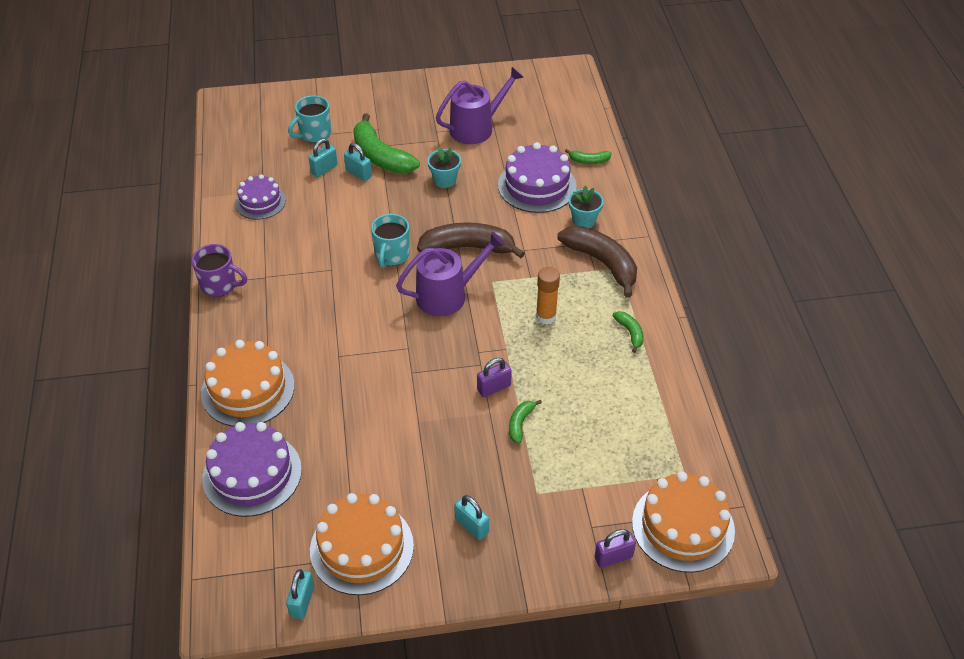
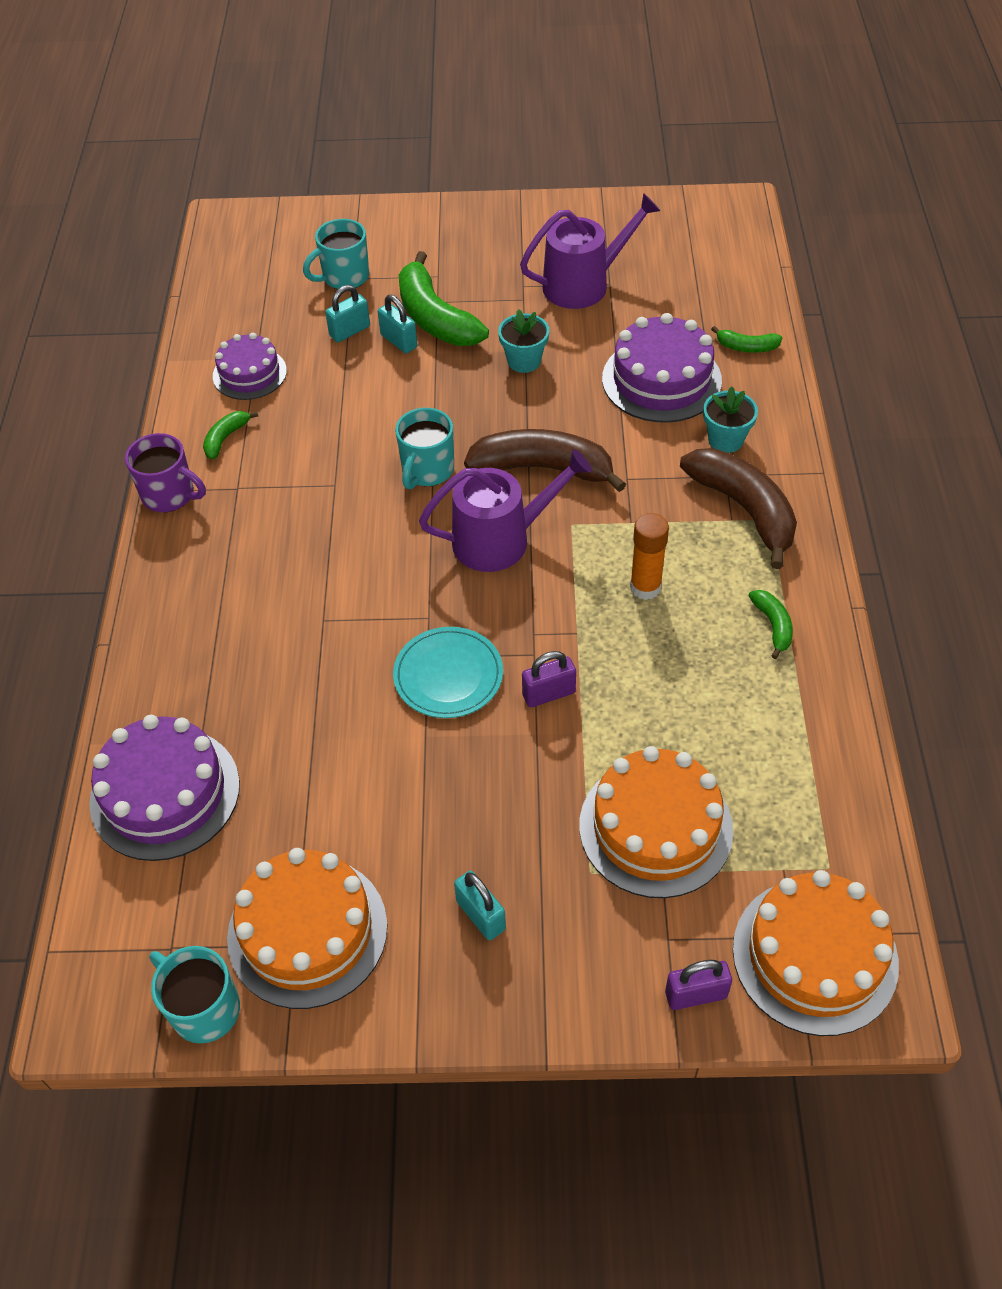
camera: 10 degrees right, 5 degrees up
orange cake [201,340,295,427] -> orange cake moved to [579,746,733,898]
turquoise padlock [286,569,314,619] -> turquoise mug [149,946,240,1043]
green banana [509,400,542,443] -> green banana moved to [203,411,258,459]
none -> turquoise plate [393,627,503,718]

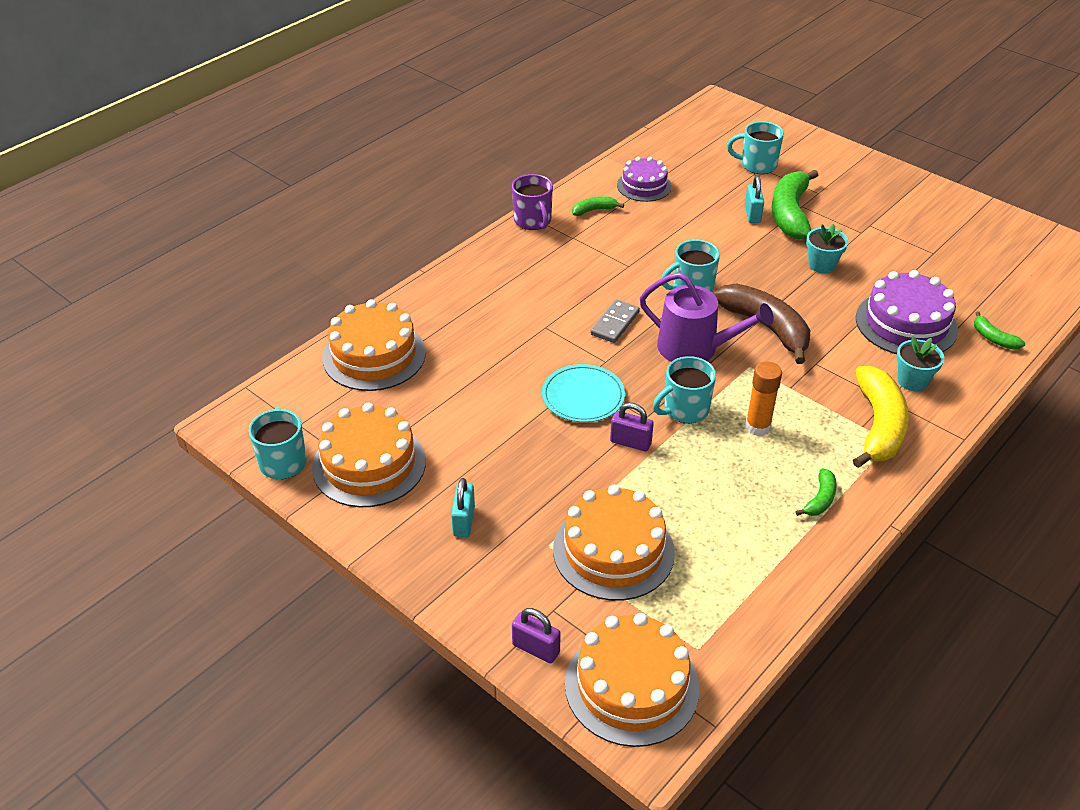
camera: 40 degrees right, 10 degrees down
purple cake [89,715,240,861] -> orange cake [322,299,426,391]
turquoise padlock [325,285,370,342] -> none
purple watering can [520,193,660,309] -> none
brown banana [680,448,797,569] -> yellow banana [853,366,909,468]
none -> grey domino [590,299,640,343]
none -> turquoise mug [653,356,716,423]

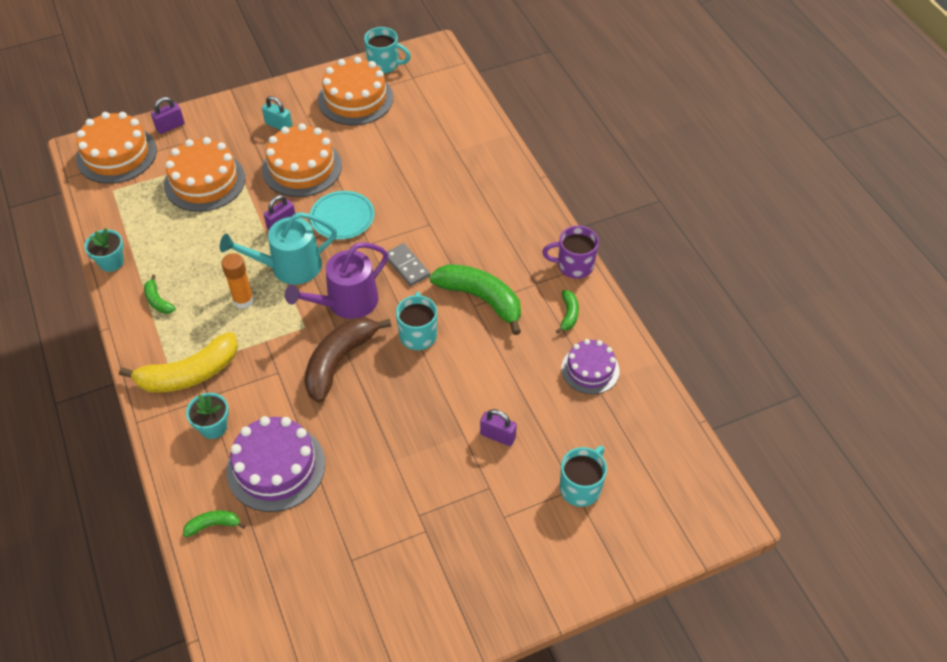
camera: 115 degrees right, 10 degrees up
orange cake [322,299,426,391] -> orange cake moved to [262,123,342,197]
turquoise mug [653,356,716,423] -> turquoise watering can [220,212,337,285]
brown banana [713,283,810,364] -> brown banana turned 135 degrees clockwise [304,317,391,403]
turquoise padlock [745,176,764,223] -> purple padlock [480,409,517,446]
green banana [771,169,818,240] -> green banana moved to [429,264,521,335]
turquoise flower pot [806,224,848,273] -> turquoise flower pot moved to [84,228,124,272]
yellow banana [853,366,909,468] -> yellow banana turned 60 degrees counterclockwise [119,332,238,392]

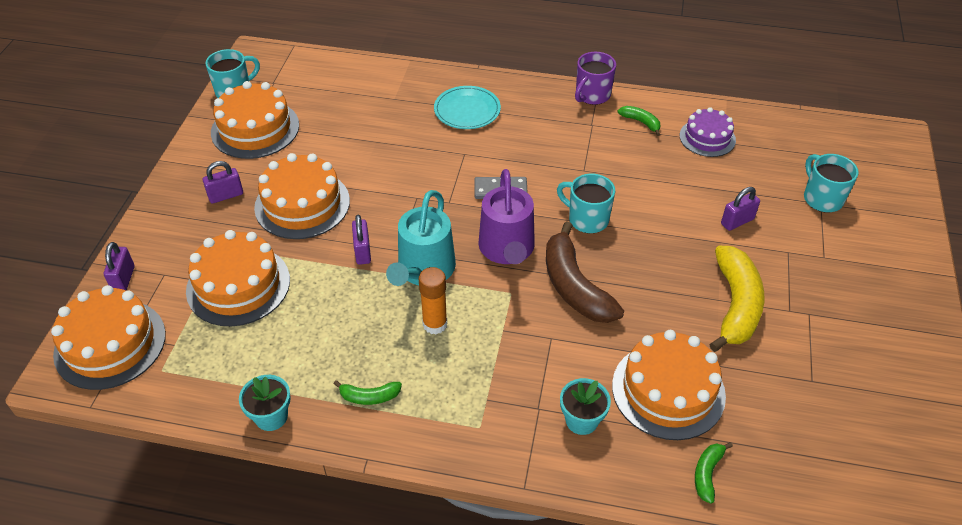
camera: 55 degrees left, 5 degrees down
yellow banana [119,332,238,392] -> yellow banana moved to [709,246,764,352]
purple cake [226,416,325,512] -> orange cake [612,330,726,440]
turquoise padlock [262,96,292,130] -> purple padlock [203,161,243,204]
turquoise plate [310,191,375,239] -> turquoise plate moved to [434,86,501,129]
green banana [429,264,521,335] -> none

